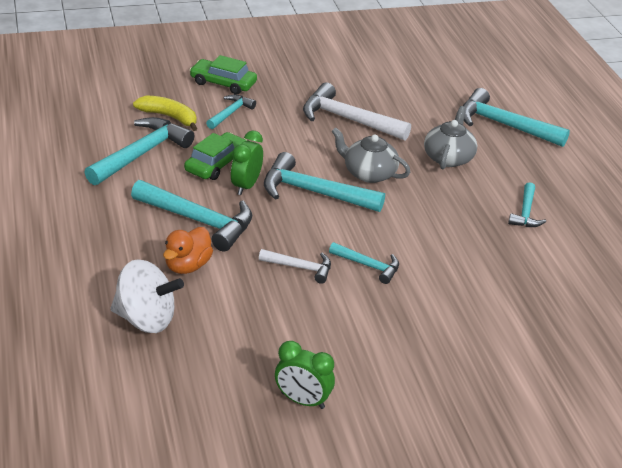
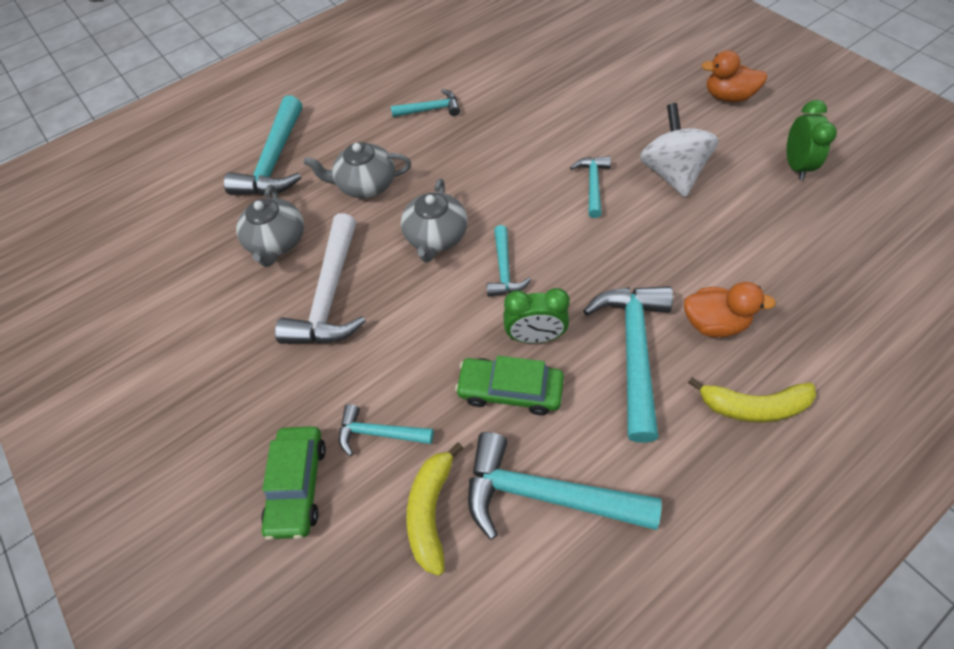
camera: 105 degrees left, 20 degrees up
white spinning top [110,259,184,333] -> white spinning top moved to [640,103,719,197]
white hammer [259,249,331,284] -> none
turquoise hammer [264,152,385,212] -> turquoise hammer [487,225,531,297], size x0.55
none -> grey teapot [236,185,304,267]
none -> yellow banana [688,377,816,423]
none -> orange duck [701,50,768,102]

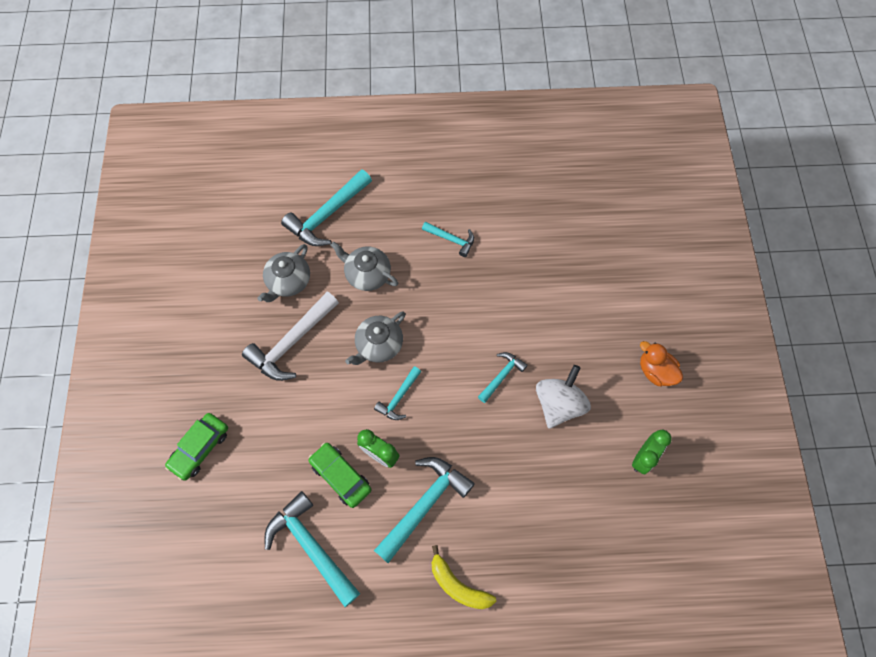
camera: 30 degrees right, 10 degrees up
turquoise hammer [339,404,434,456] -> none
yellow banana [406,442,463,576] -> none
orange duck [684,282,776,338] -> none

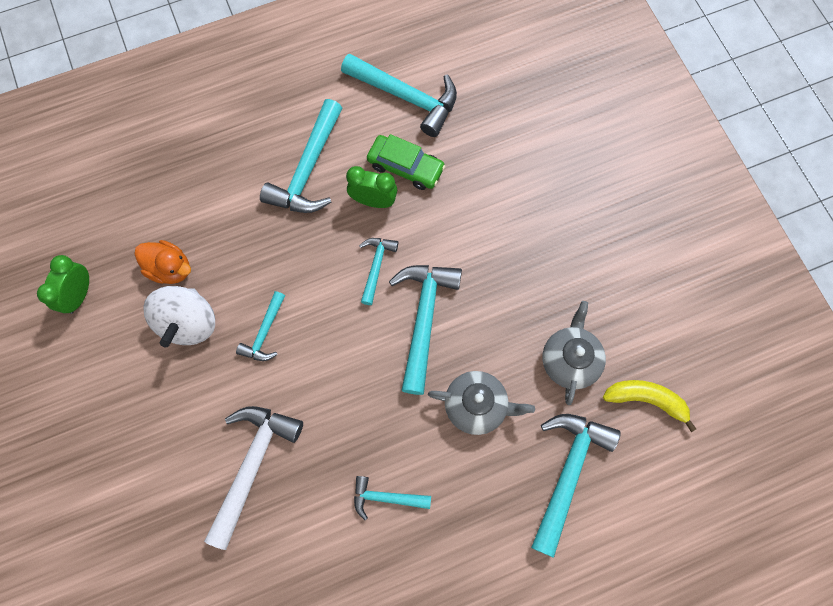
camera: 160 degrees right, 5 degrees up
green car [165,413,228,481] -> none
white hammer [242,292,339,381] -> white hammer moved to [204,406,303,550]
grey teapot [345,311,406,365] -> turquoise hammer [389,265,462,395]
yellow banana [432,545,497,609] -> yellow banana moved to [603,380,696,432]
orange duck [640,341,683,386] -> orange duck moved to [135,240,191,284]

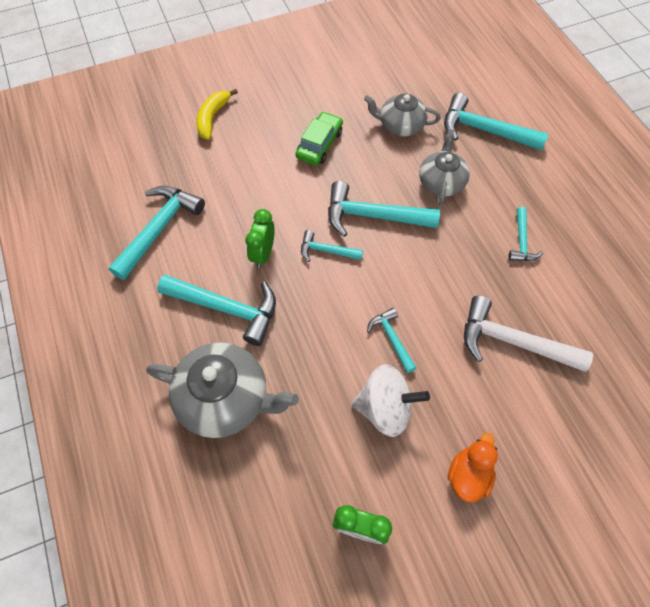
camera: 90 degrees left, 10 degrees down
orange duck [135,240,191,284] -> orange duck moved to [448,433,498,503]
turquoise hammer [236,291,285,361] -> turquoise hammer turned 135 degrees counterclockwise [367,308,416,373]
green car [367,134,446,190] -> green car moved to [296,112,343,166]
yellow banana [603,380,696,432] -> yellow banana moved to [196,89,238,140]
none -> grey teapot [147,342,299,438]

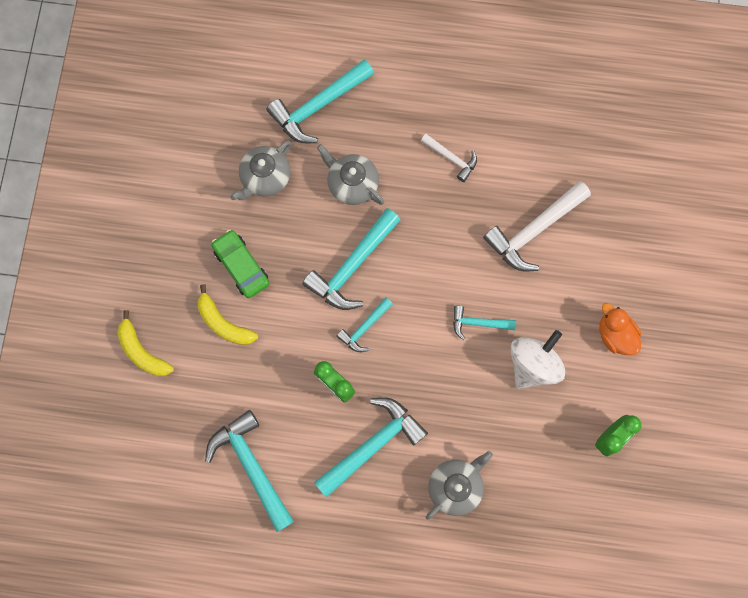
camera: 60 degrees left, 15 degrees up
grey teapot [147,342,299,438] -> grey teapot [426,451,493,520], size x0.64
turquoise hammer [508,207,544,261] -> white hammer [421,134,477,182]
none -> yellow banana [198,284,258,345]

